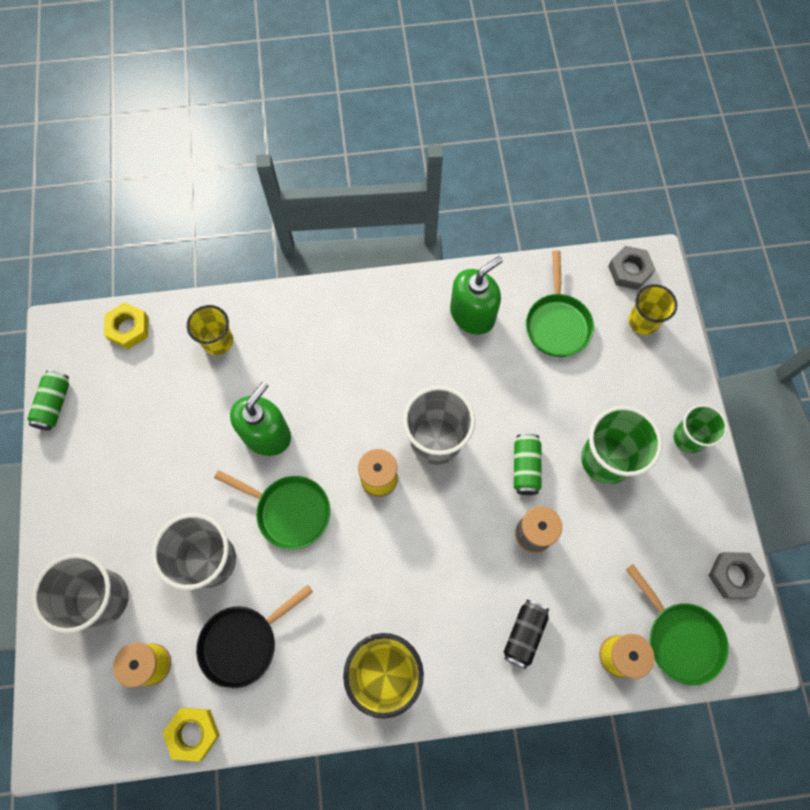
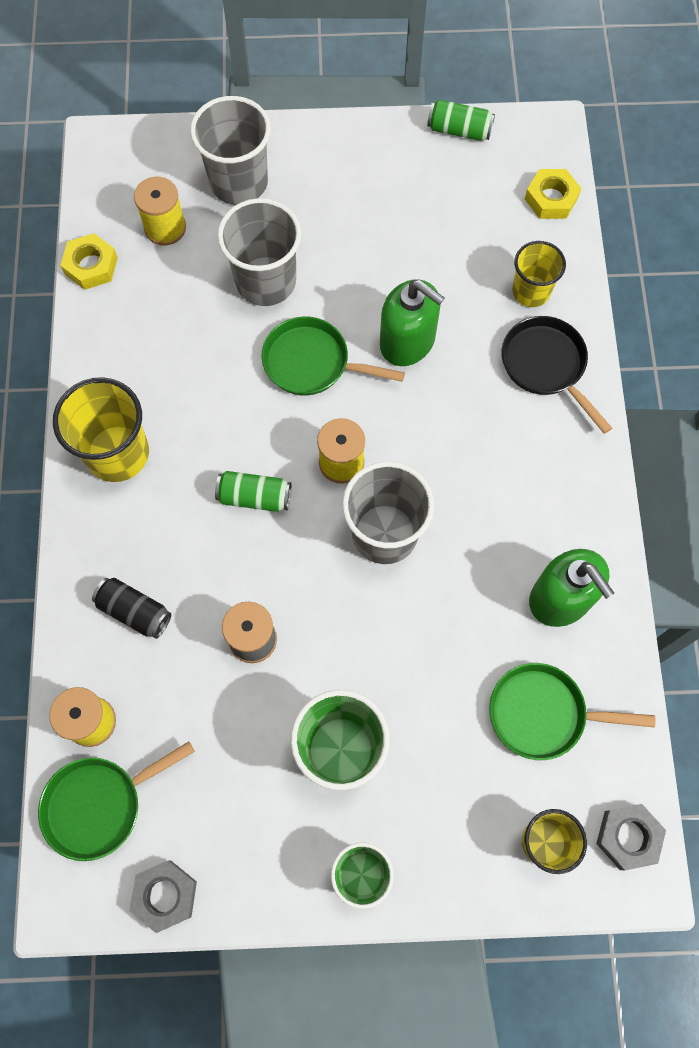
camera: 95 degrees right, 0 degrees up
black pan [196,585,313,689] -> black pan moved to [502,316,612,434]
green pan [214,470,330,549] -> green pan turned 75 degrees clockwise [262,317,405,395]
green can [514,433,541,495] -> green can moved to [215,471,291,512]

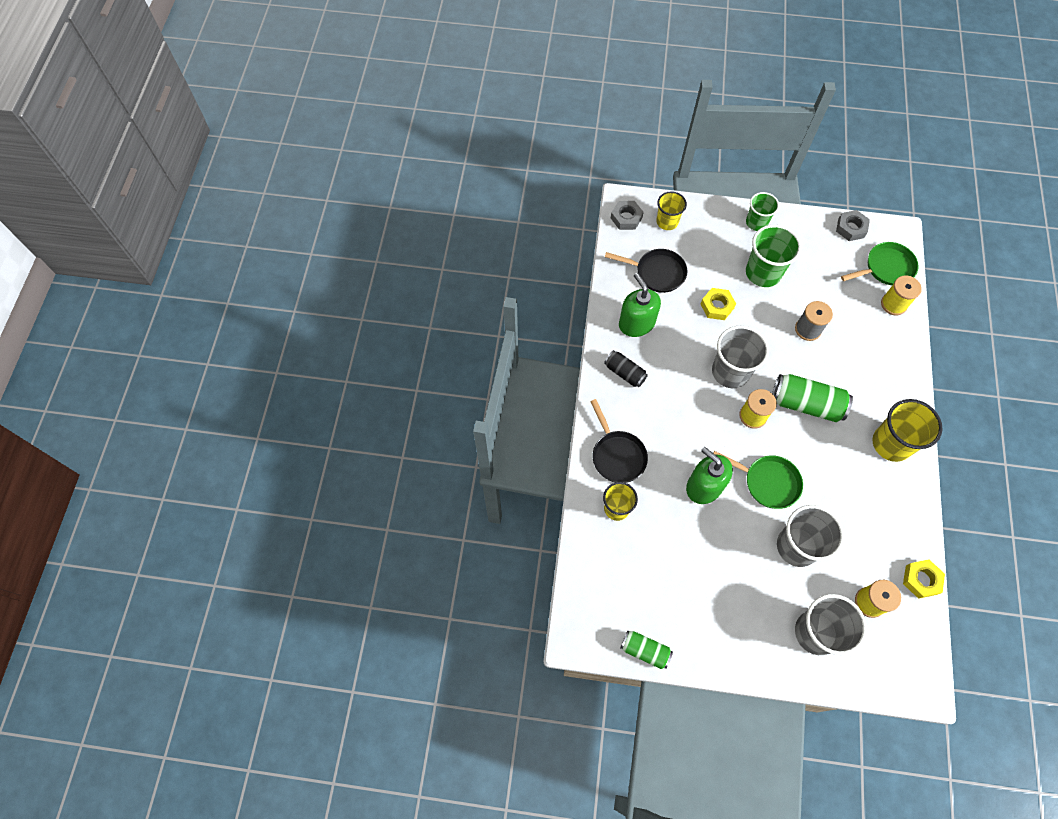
camera: 170 degrees left, 5 degrees down
black can [92,578,171,639] -> black can moved to [604,350,648,387]
green can [215,471,291,512] -> green can [772,374,853,422], size x1.67
green pan [489,663,655,760] -> black pan [605,249,687,293]
yellow nut [525,169,582,219] -> yellow nut moved to [700,288,736,320]

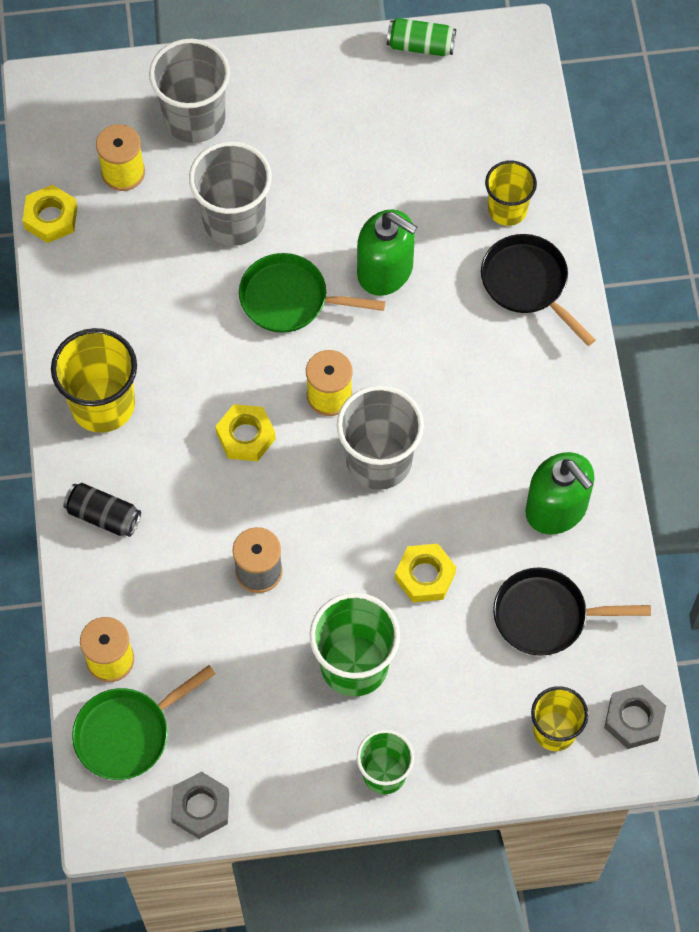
camera: 165 degrees right, 0 degrees up
black can [604,350,648,387] -> black can moved to [63,483,141,537]
green can [772,374,853,422] -> yellow nut [215,404,276,461]

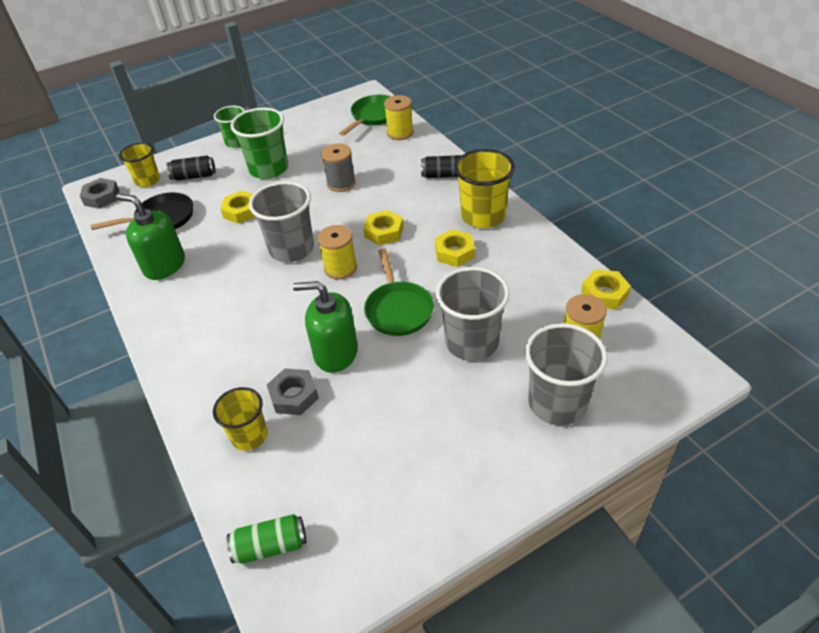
camera: 160 degrees right, 20 degrees down
grey nut [171,772,229,839] -> grey nut moved to [267,368,319,415]
green pan [239,253,385,333] -> green pan turned 90 degrees clockwise [364,249,434,336]
green can [387,18,456,56] -> green can moved to [227,514,306,564]
black pan [481,234,595,346] -> none
none -> black can [167,156,215,181]
none -> yellow nut [435,229,475,267]

